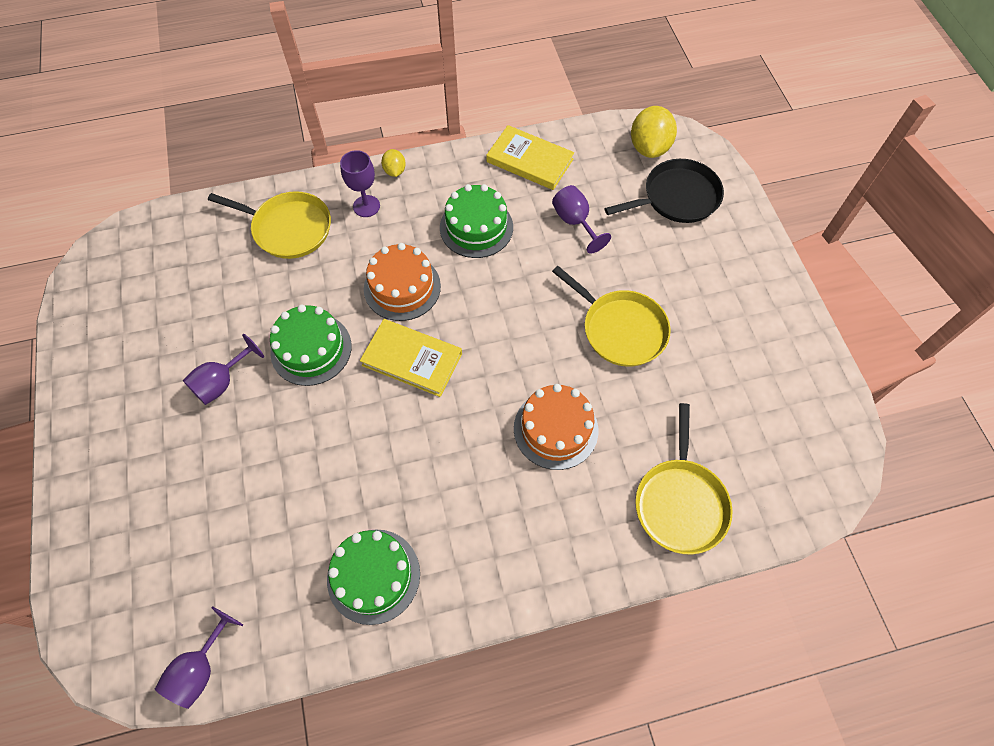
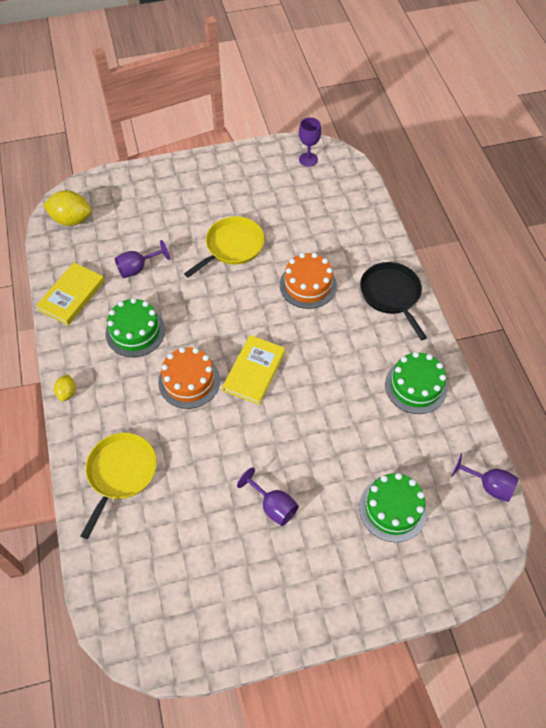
camera: 90 degrees left, 5 degrees down
green cake [270,305,352,386] -> green cake moved to [359,473,427,542]
purple goblet [340,150,380,217] -> purple goblet moved to [299,117,321,167]
yellow lemon [381,149,406,177] -> yellow lemon turned 75 degrees counterclockwise [54,374,76,401]
black pan [605,159,724,223] -> black pan moved to [360,262,427,340]
yellow pan [635,403,733,554] -> none

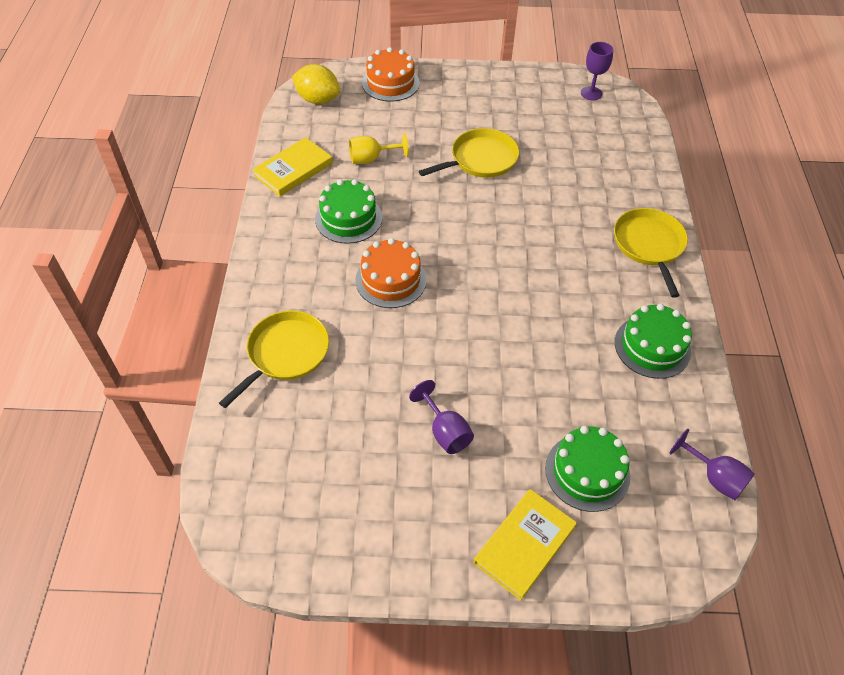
camera: 15 degrees right, 5 degrees down
yellow lemon [54,374,76,401] -> none
purple goblet [115,240,170,278] -> yellow goblet [349,133,409,164]
yellow book [222,335,285,405] -> yellow book moved to [473,489,577,601]
orange cake [280,253,337,309] -> orange cake moved to [362,47,420,102]
black pan [360,262,427,340] -> yellow pan [614,208,688,298]

